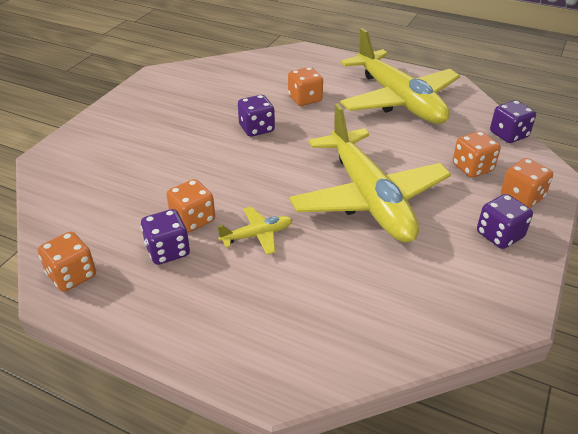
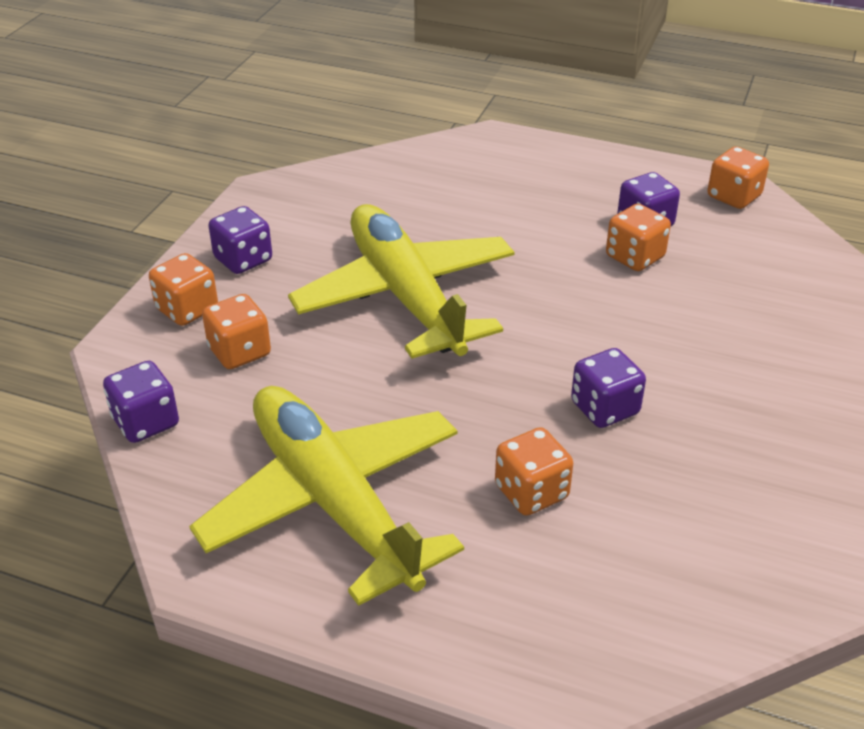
camera: 175 degrees right, 0 degrees up
yellow plane [217,207,292,255] -> none

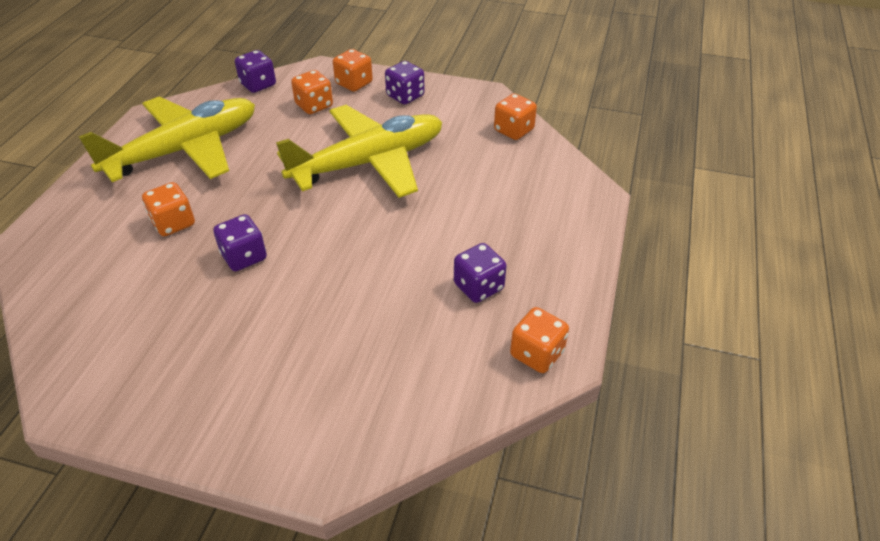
camera: 85 degrees right, 5 degrees up
orange dice [606,204,671,271] -> orange dice moved to [494,93,537,140]

